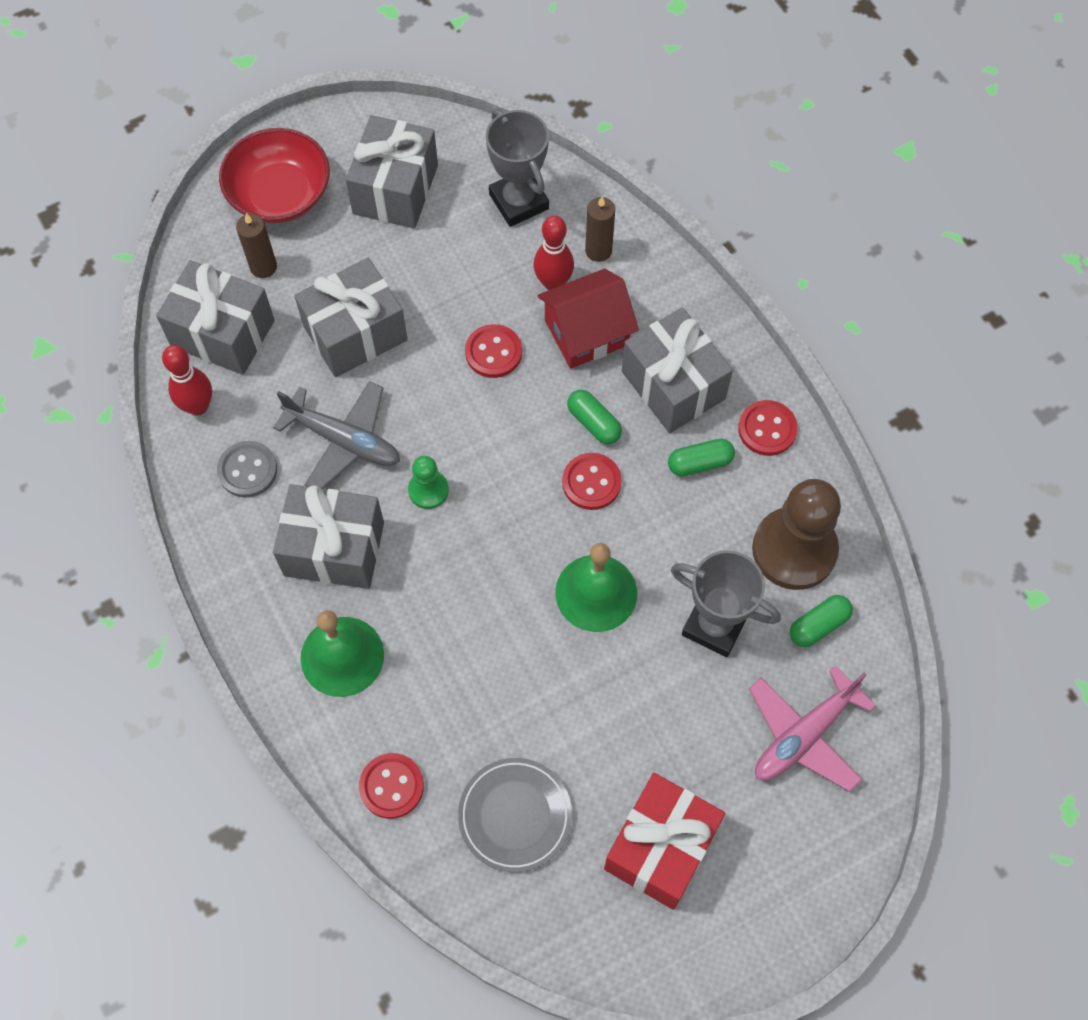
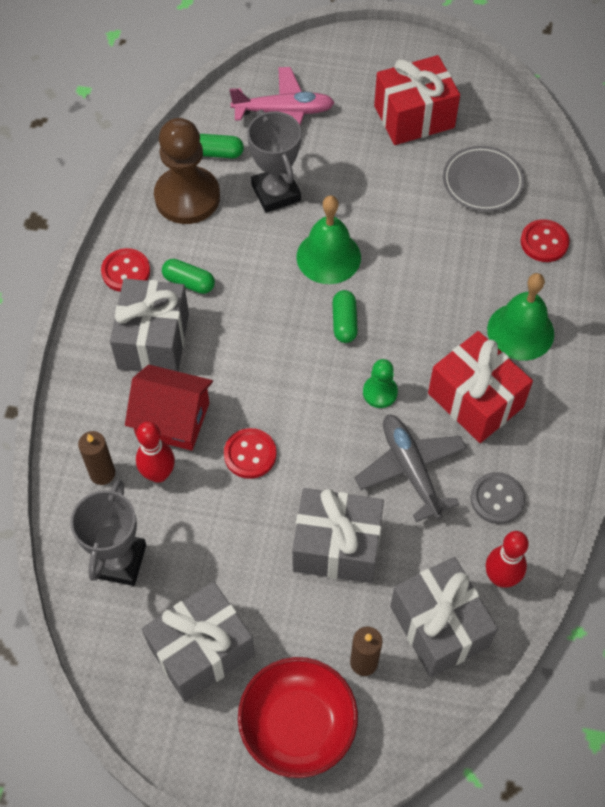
camera: 140 degrees left, 5 degrees down
grey gift [273,484,384,589] -> red gift [428,331,533,443]
red button [562,453,622,510] -> none
green capsule [567,390,622,444] -> green capsule moved to [332,290,358,343]

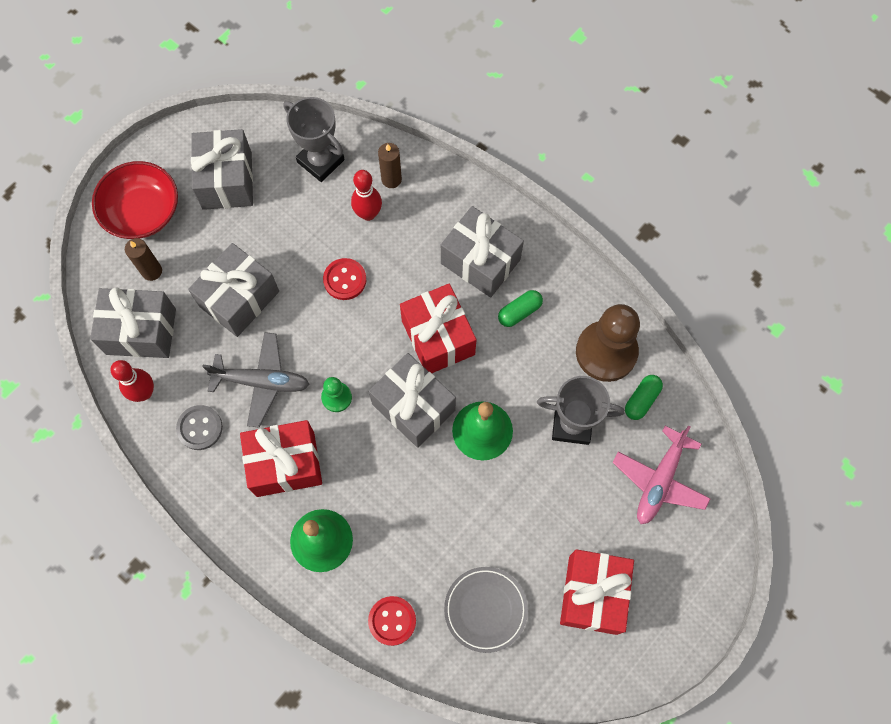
camera: 120 degrees right, 10 degrees up
red button [101,248,150,292] -> none
red house [125,365,213,451] -> none
green capsule [332,290,358,343] -> grey gift [369,353,456,448]
none -> red gift [400,284,477,373]

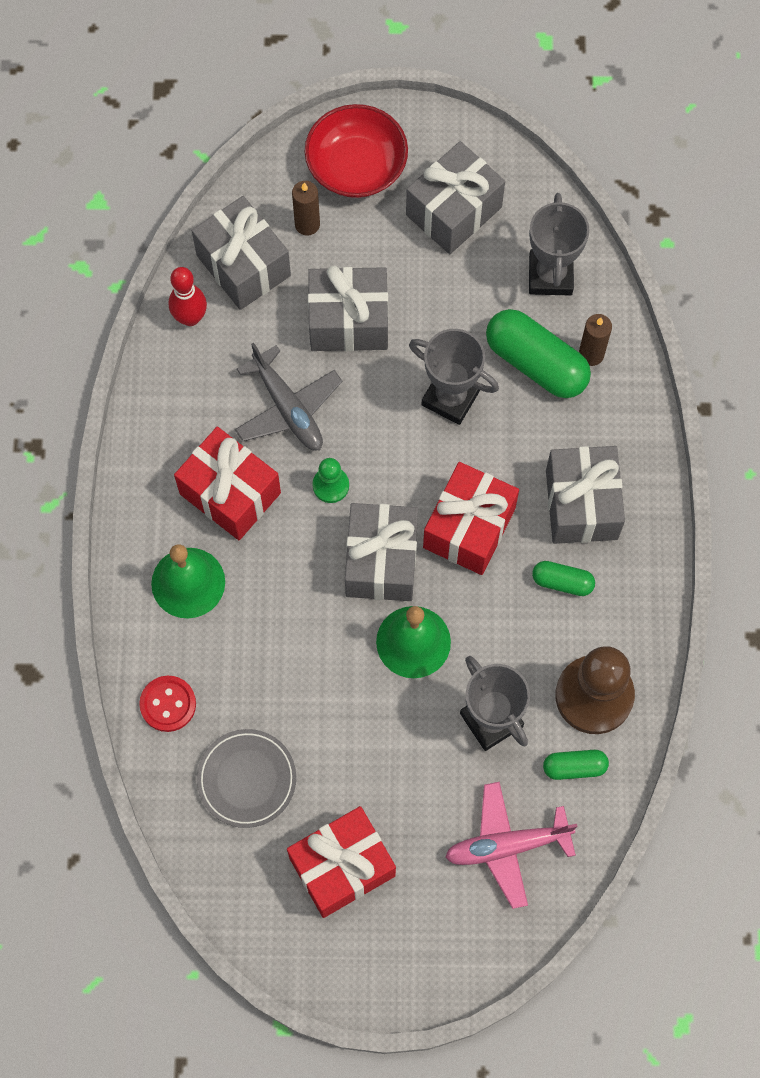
camera: 50 degrees right, 0 degrees up
grey button [176,405,223,450] -> none
red button [323,258,366,300] -> grey trophy [409,329,499,425]
red bowling pin [351,170,382,221] -> green capsule [486,309,591,398]

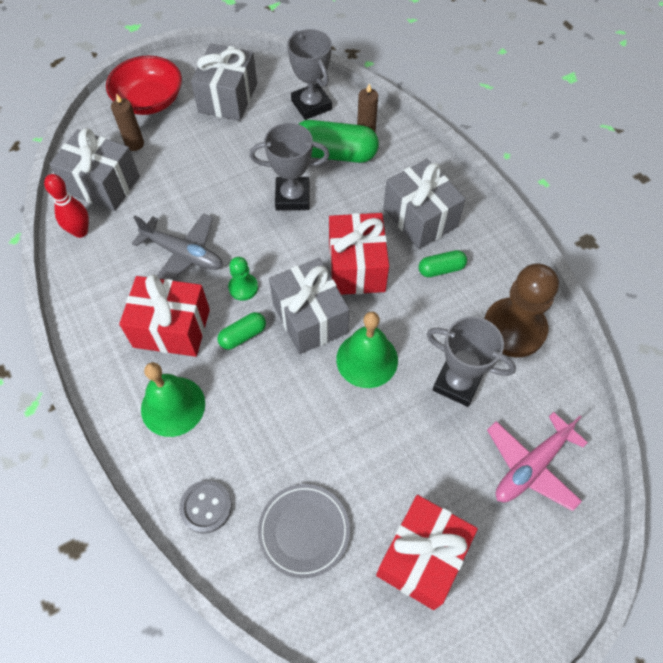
camera: 30 degrees left, 10 degrees down
red button [139,676,196,732] -> grey button [179,480,232,533]
grey gift [308,266,388,351] -> none
green capsule [543,750,609,780] -> green capsule moved to [217,312,266,350]

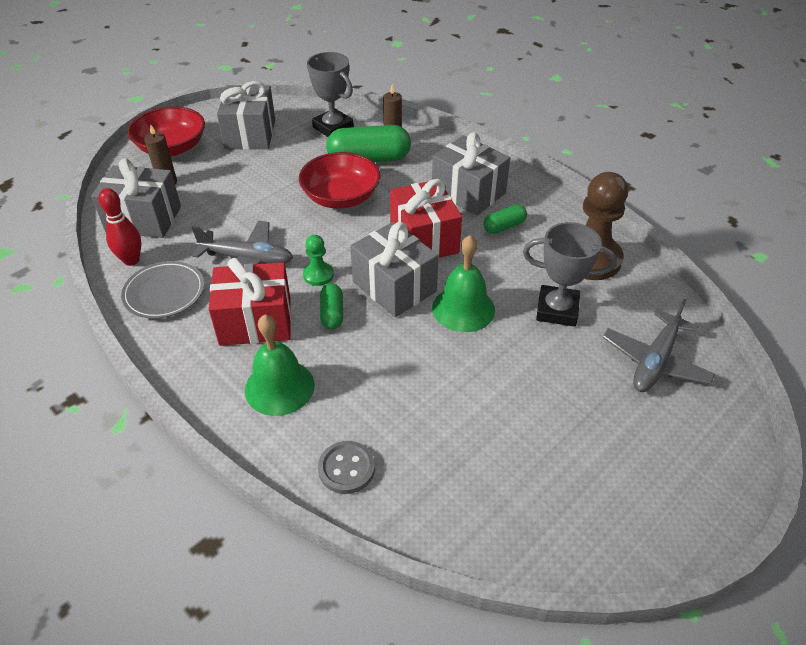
camera: 15 degrees left, 15 degrees down
green capsule [217,312,266,350] -> green capsule turned 45 degrees counterclockwise [320,283,343,329]
grey trophy [249,123,330,210] -> red bowl [299,152,381,209]
grey plate [258,484,350,578] -> grey plate moved to [121,261,204,319]
red gift [376,495,478,610] -> none
pink plane [487,412,588,511] -> grey plane [603,299,715,392]

